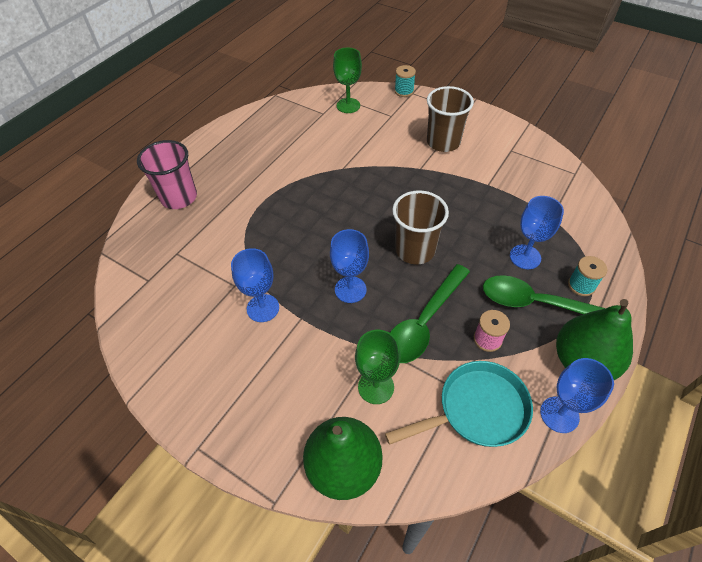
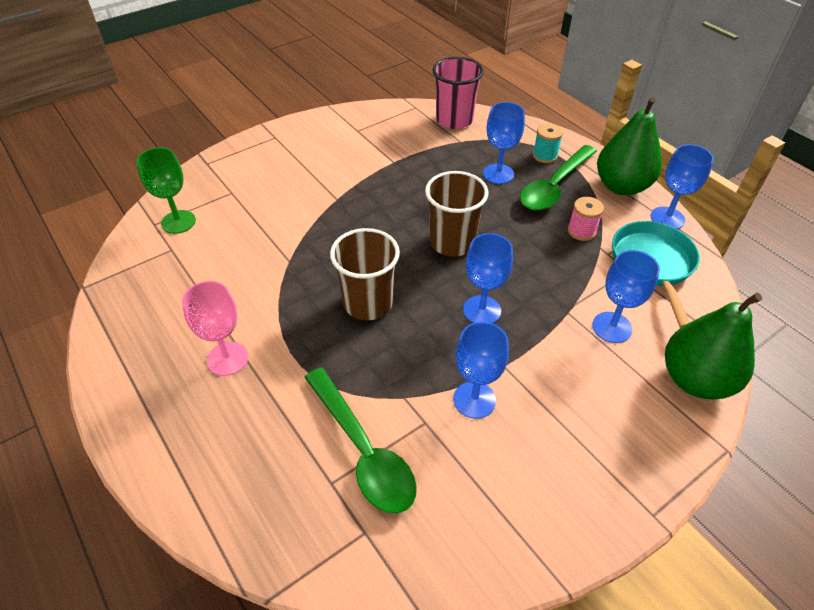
camera: 70 degrees left, 5 degrees down
pink cup [137,140,197,209] -> pink cup moved to [433,57,484,129]
green goblet [355,330,400,404] -> blue goblet [592,250,660,343]
green spoon [390,264,470,363] -> green spoon moved to [304,368,417,513]
turquoise spool [395,65,416,97] -> none
brown cup [427,86,474,152] -> brown cup moved to [330,228,400,320]
none -> pink goblet [182,281,248,376]

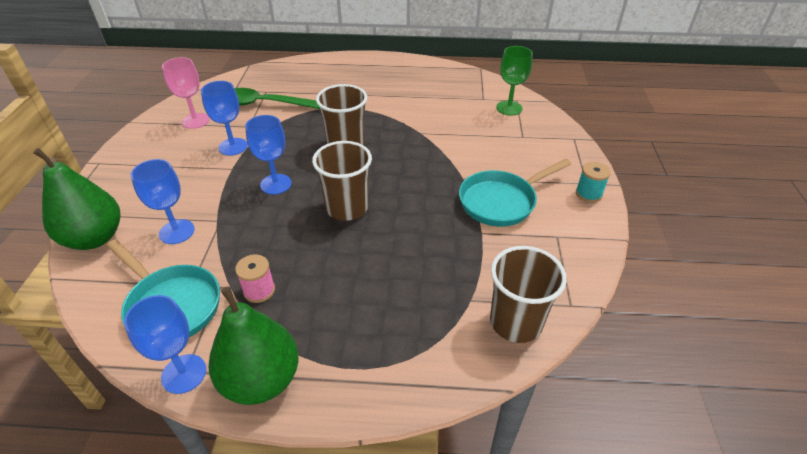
camera: 130 degrees right, 5 degrees down
pink goblet [182,281,248,376] -> pink goblet moved to [162,57,210,129]
pink cup [433,57,484,129] -> brown cup [490,246,567,343]
blue goblet [483,102,525,184] -> none
green spoon [520,145,597,211] -> none
turquoise spool [533,123,563,163] -> turquoise spool moved to [576,162,611,203]
none -> turquoise pan [459,159,571,227]

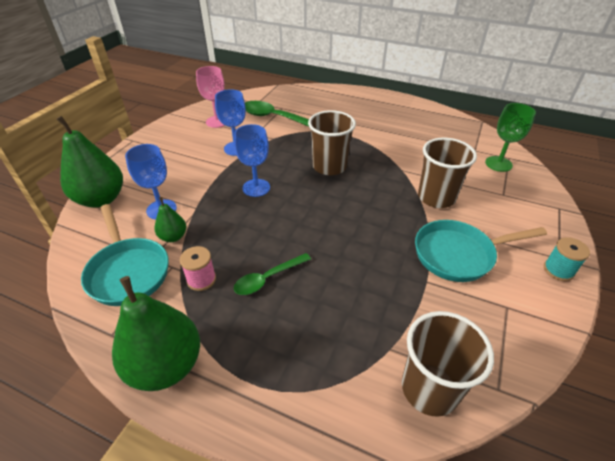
camera: 20 degrees right, 0 degrees up
blue goblet [124,295,206,394] -> none
brown cup [312,141,372,221] -> brown cup moved to [418,138,477,208]
none -> green pear [154,197,186,242]
none -> green spoon [234,253,311,295]

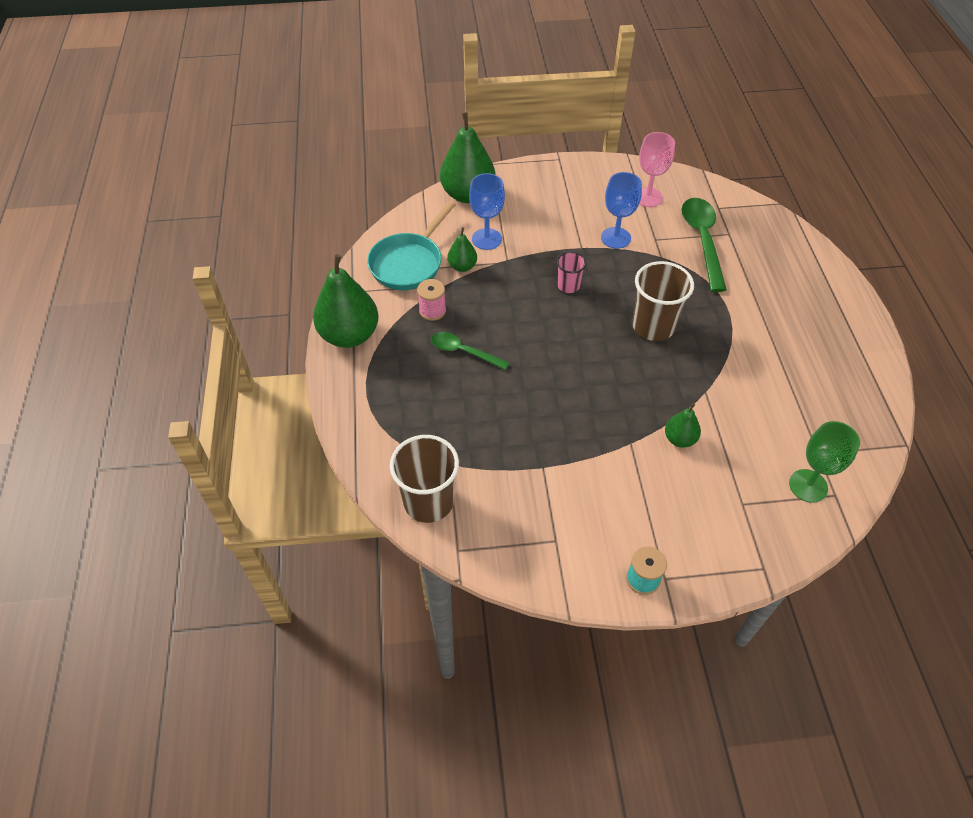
camera: 60 degrees right, 10 degrees up
blue goblet [234,124,270,197] -> pink cup [556,252,586,293]
turquoise pan [415,220,547,282] -> none
brown cup [418,138,477,208] -> green pear [665,403,701,448]

